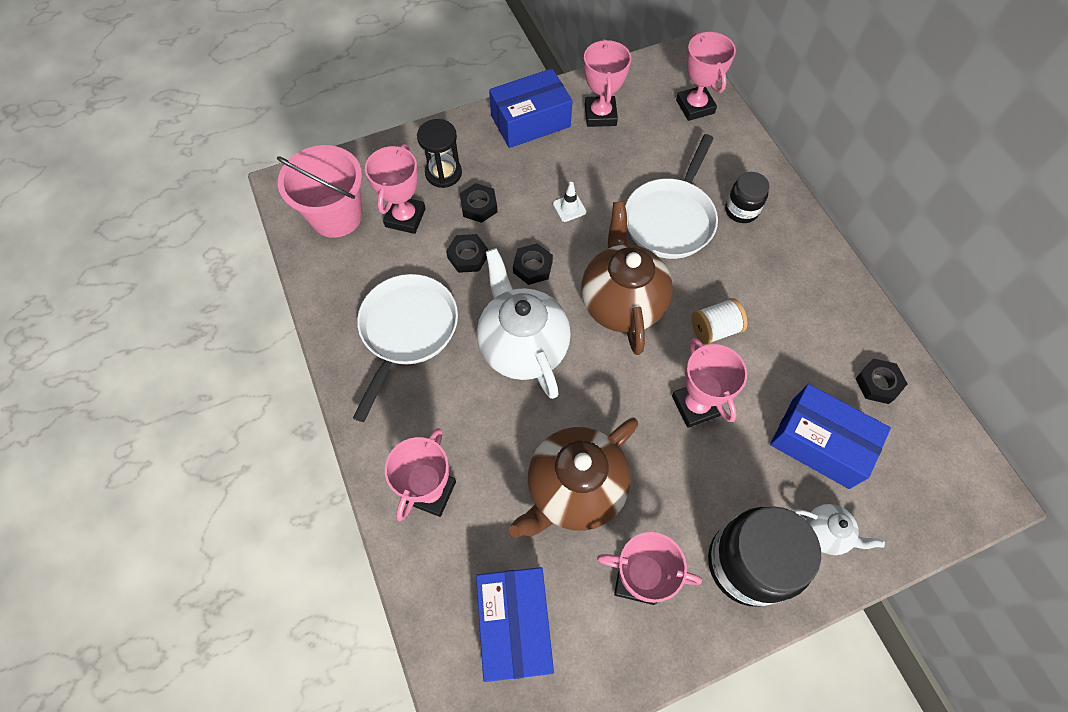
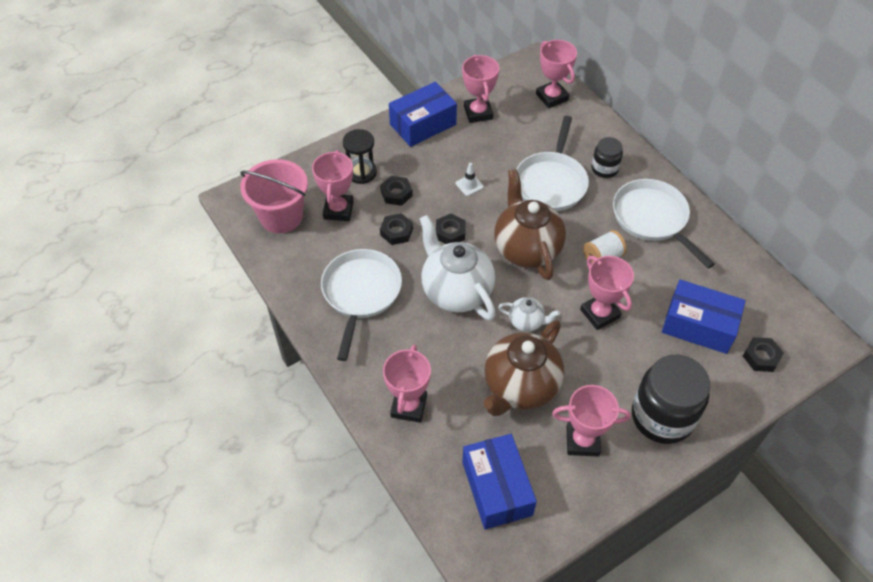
camera: 10 degrees left, 10 degrees down
white teapot [793,504,885,555] -> white teapot moved to [498,297,560,332]
black nut [855,359,908,404] -> black nut moved to [743,337,784,372]
none -> white pan [613,179,715,268]

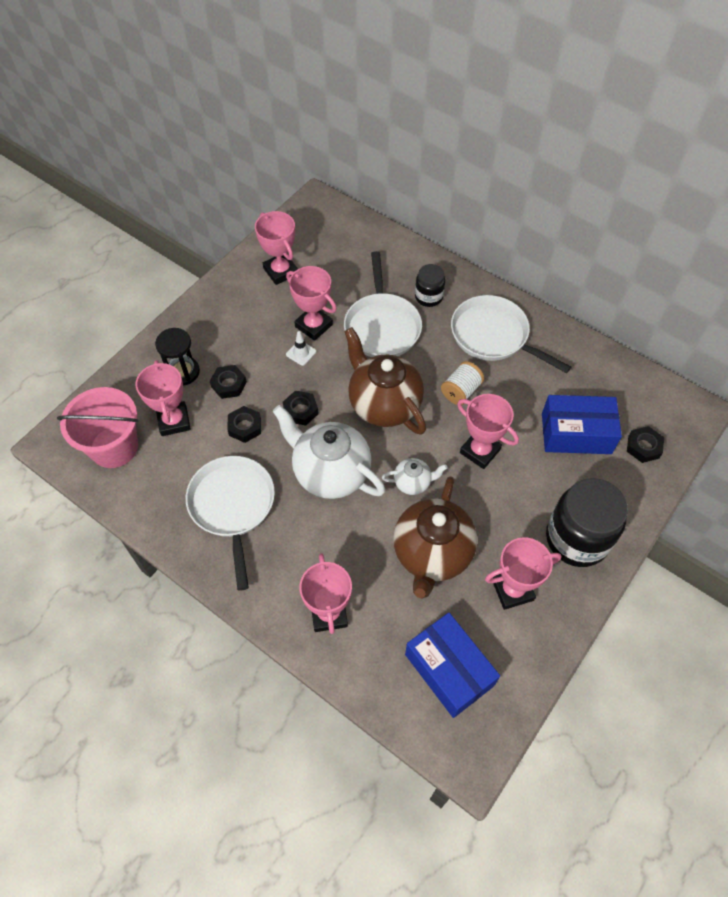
camera: 20 degrees left, 5 degrees up
blue box [389,82,457,147] -> none
pink trophy [536,40,577,108] -> pink trophy moved to [286,266,337,341]

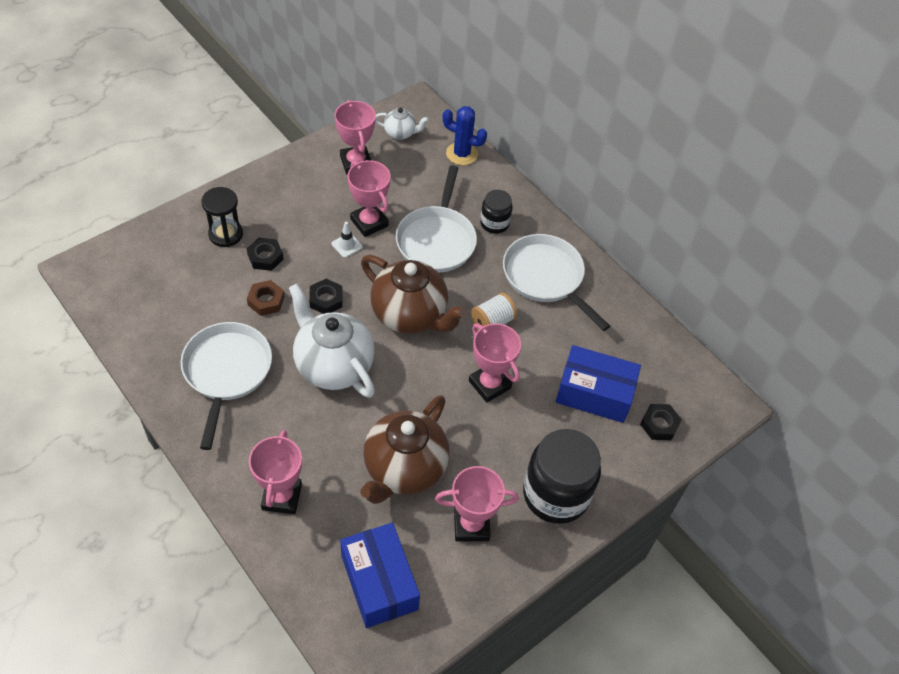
camera: 10 degrees right, 5 degrees down
pink bucket [57,387,138,468] -> none
pink trophy [136,360,191,436] -> none
black nut [228,406,261,443] -> brown nut [247,280,285,316]
brown teapot [344,327,426,435] -> brown teapot turned 150 degrees clockwise [361,255,467,334]
white teapot [382,458,447,495] -> white teapot moved to [375,108,429,140]
none -> blue cactus [443,106,487,165]

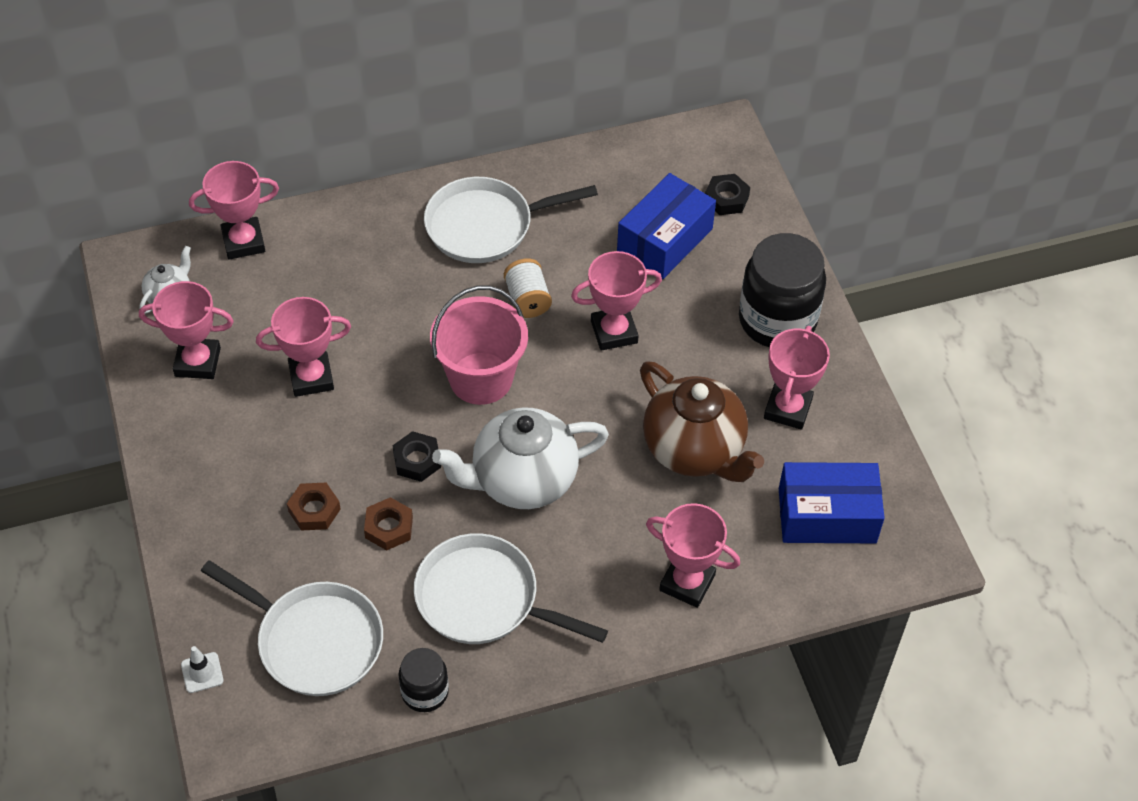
camera: 65 degrees left, 0 degrees up
black hourglass [202,187,243,247] -> none
black nut [247,238,284,271] -> brown nut [287,483,341,530]
white traffic cone [332,222,363,258] -> white traffic cone moved to [181,646,224,693]
brown teapot [361,255,467,334] -> pink bucket [430,286,528,405]
white pan [396,165,477,273] -> white pan moved to [201,560,383,696]
blue cactus [443,106,487,165] -> pink trophy [189,161,279,260]
black jar [480,190,513,234] -> black jar moved to [399,648,449,712]

